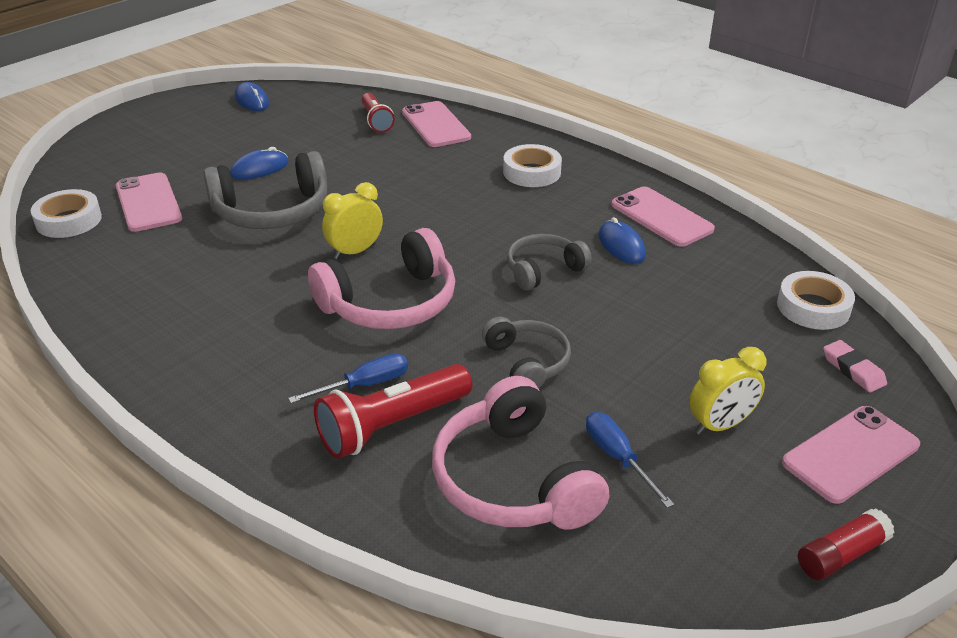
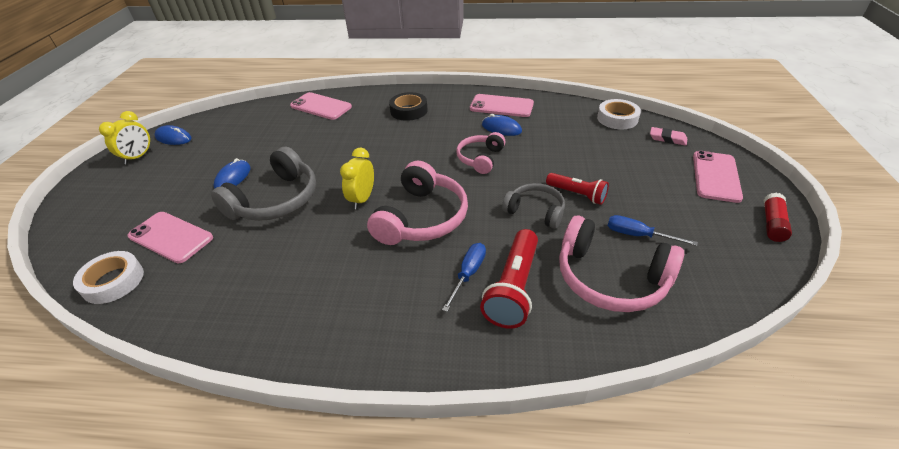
camera: 35 degrees left, 5 degrees up
red flashlight [361,93,395,133] -> red flashlight moved to [546,173,609,205]
white tape [503,144,562,187] -> black tape [389,92,428,121]
grey headphones [507,234,592,290] -> pink headphones [456,132,505,174]
yellow clock [689,347,766,435] -> yellow clock moved to [99,111,151,164]

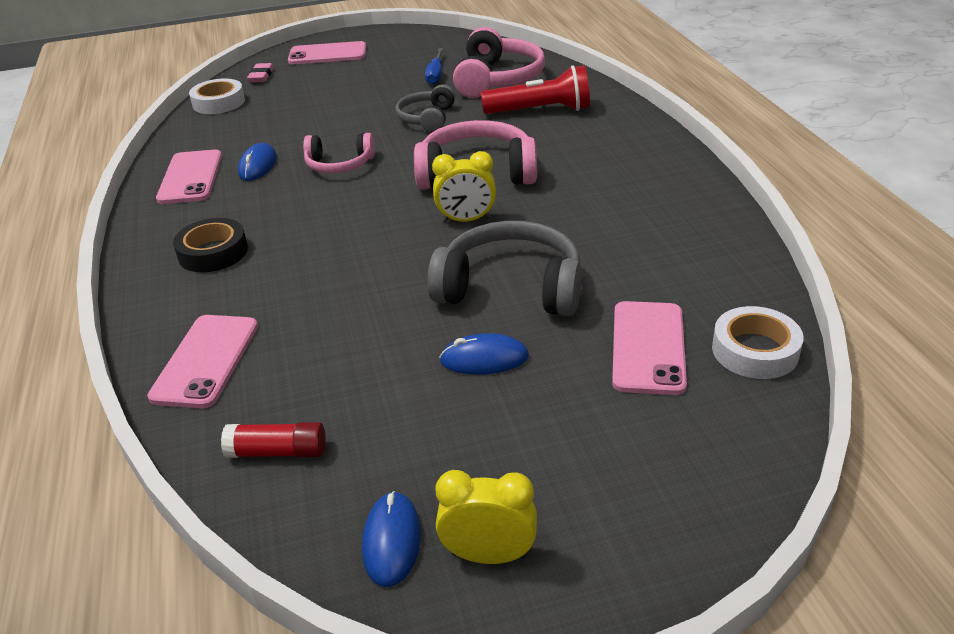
camera: 110 degrees left, 5 degrees down
blue screwdriver [442,243,486,312] -> none
red flashlight [546,173,609,205] -> none
red glue stick [764,193,792,242] -> red glue stick moved to [221,422,326,458]

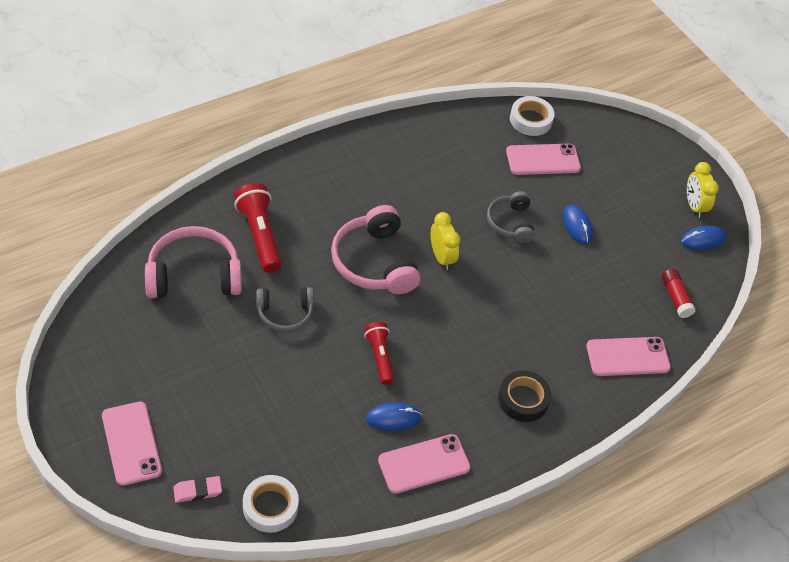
camera: 115 degrees left, 15 degrees up
pink headphones [303,133,375,173] -> red flashlight [364,322,394,385]
blue screwdriver [425,48,443,85] -> none
grey headphones [427,221,582,316] -> grey headphones [487,191,535,243], size x0.60

